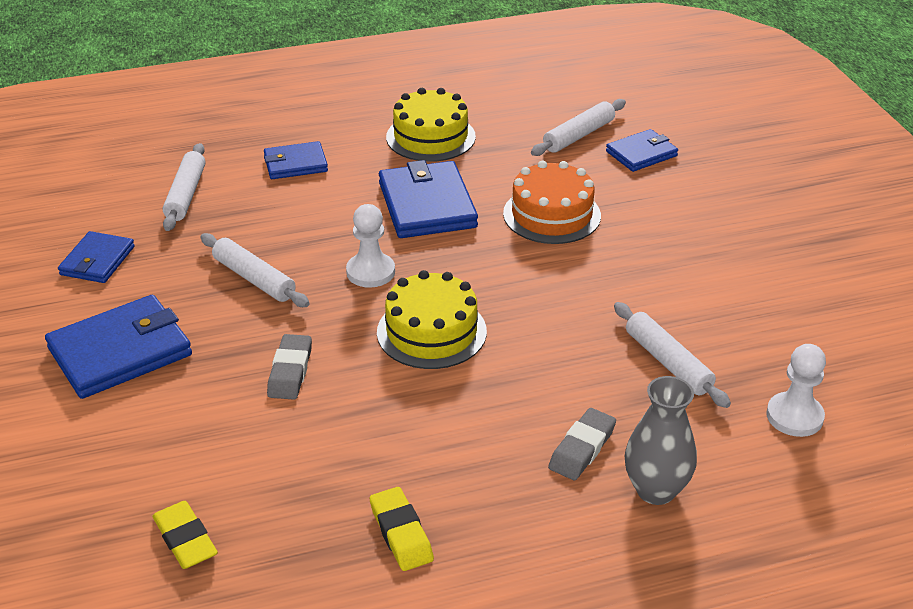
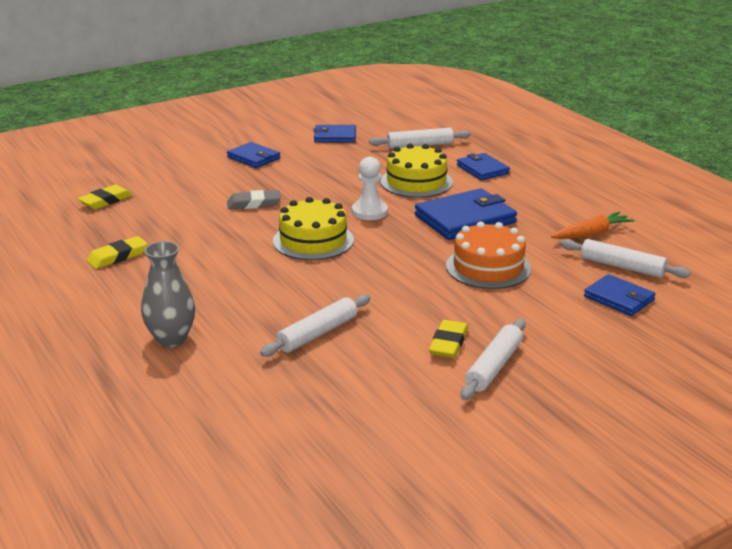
camera: 75 degrees right, 10 degrees down
blue wallet [45,295,192,399] -> blue wallet [227,142,280,168], size x0.60
white rolling pin [200,233,310,307] -> white rolling pin moved to [461,319,526,400]
yellow cake [386,88,476,162] -> yellow cake moved to [380,143,453,198]
grey eraser [548,408,616,480] -> none
white pawn [766,344,826,437] -> none
none -> yellow eraser [429,320,468,358]
none -> orange carrot [551,212,635,239]

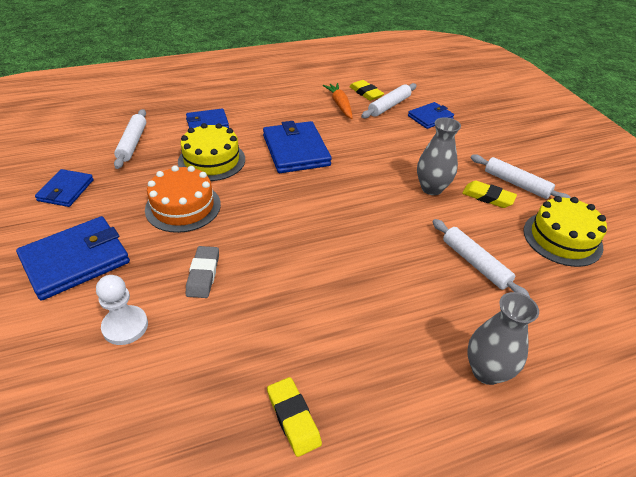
camera: 80 degrees left, 15 degrees up
yellow eraser [78,185,133,210] -> yellow eraser moved to [349,80,384,101]
blue wallet [227,142,280,168] -> blue wallet [16,216,130,301], size x1.68
yellow cake [273,197,354,260] -> yellow cake moved to [523,196,607,267]
white pawn [352,157,388,220] -> white pawn moved to [96,275,148,345]
orange cake [446,221,531,289] -> orange cake moved to [145,165,221,233]
none -> grey vase [417,117,461,195]

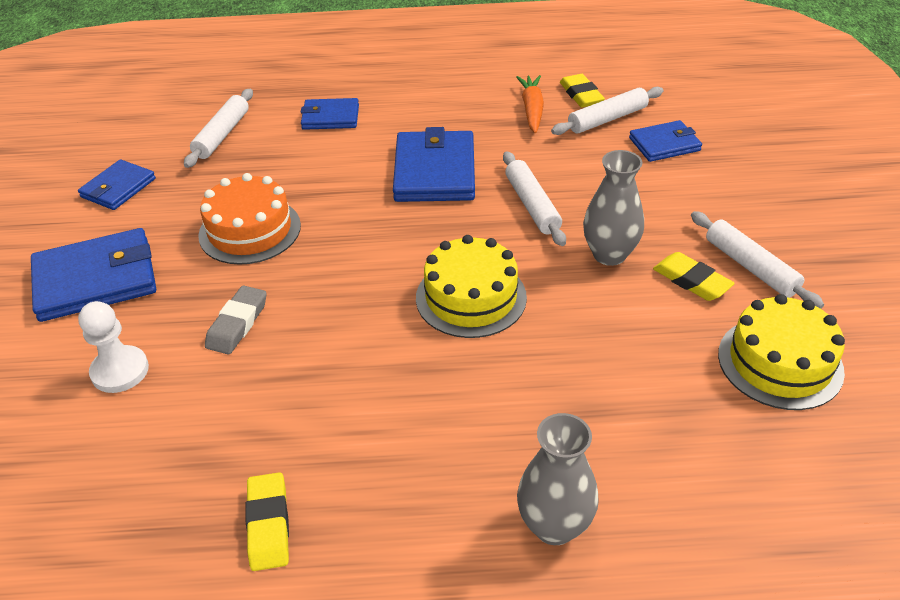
camera: 20 degrees right, 0 degrees up
yellow cake [178,123,245,181] -> yellow cake moved to [416,235,527,338]
white rolling pin [432,219,530,297] -> white rolling pin moved to [503,151,566,246]

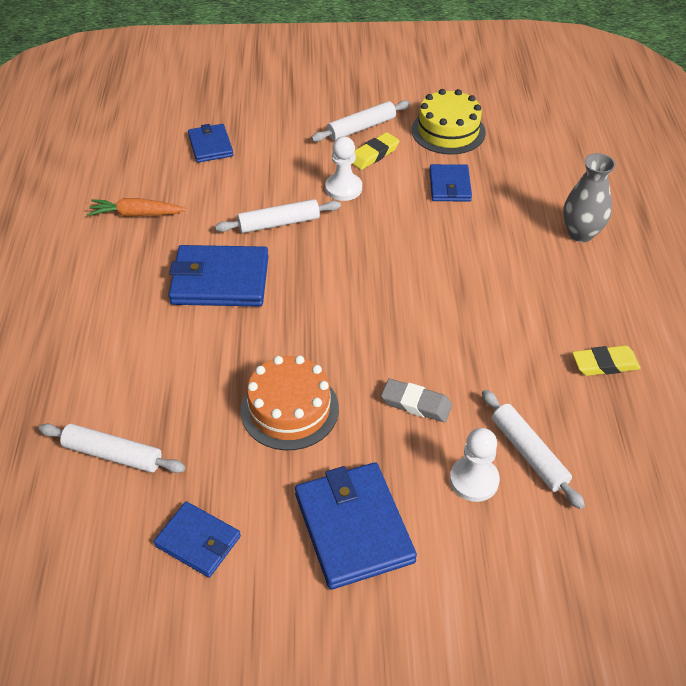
camera: 90 degrees left, 5 degrees up
blue wallet [300,98,359,130] -> blue wallet moved to [429,164,472,201]
yellow cake [416,235,527,338] -> none
white rolling pin [551,87,663,135] -> white rolling pin moved to [482,390,585,509]
yellow eraser [560,74,605,108] -> none
grey vase [583,150,644,266] -> white pawn [325,137,362,201]

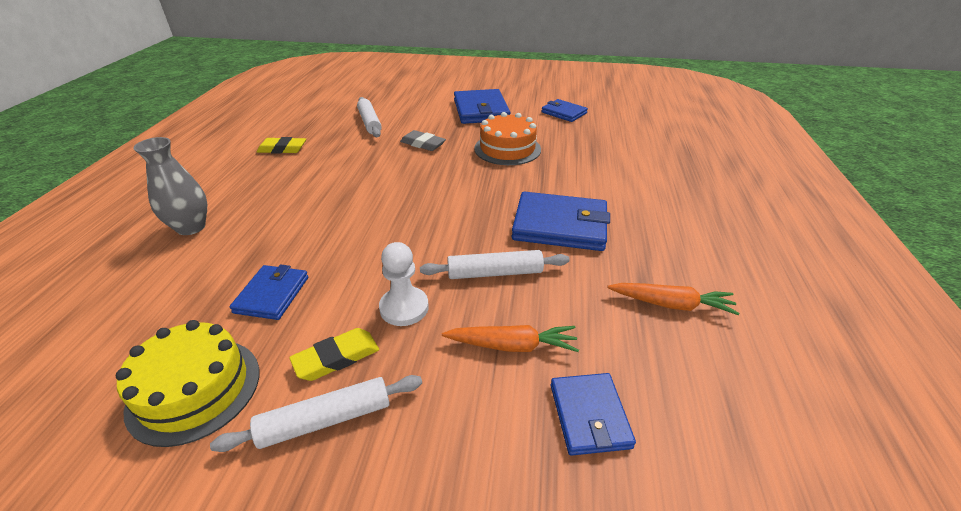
camera: 170 degrees left, 10 degrees down
white rolling pin [39,423,185,473] -> none
white pawn [450,428,500,502] -> none
none -> orange carrot [442,325,579,352]

